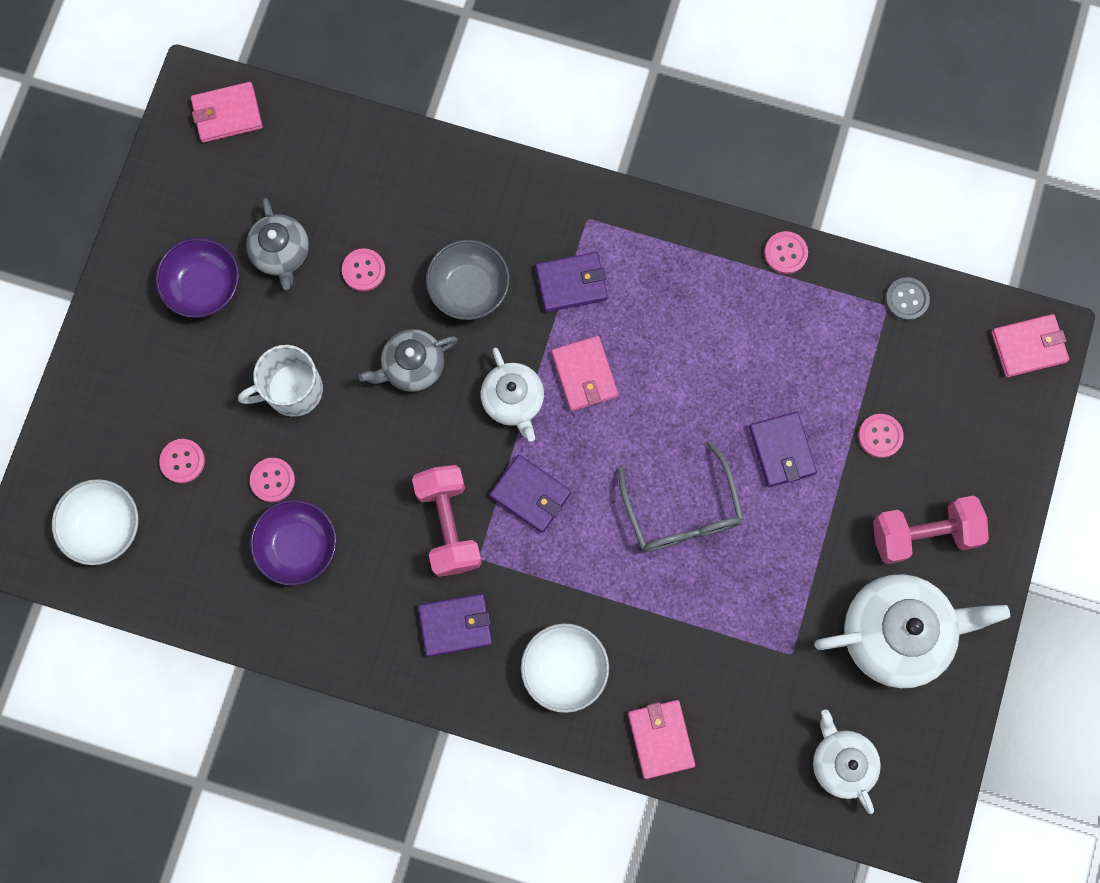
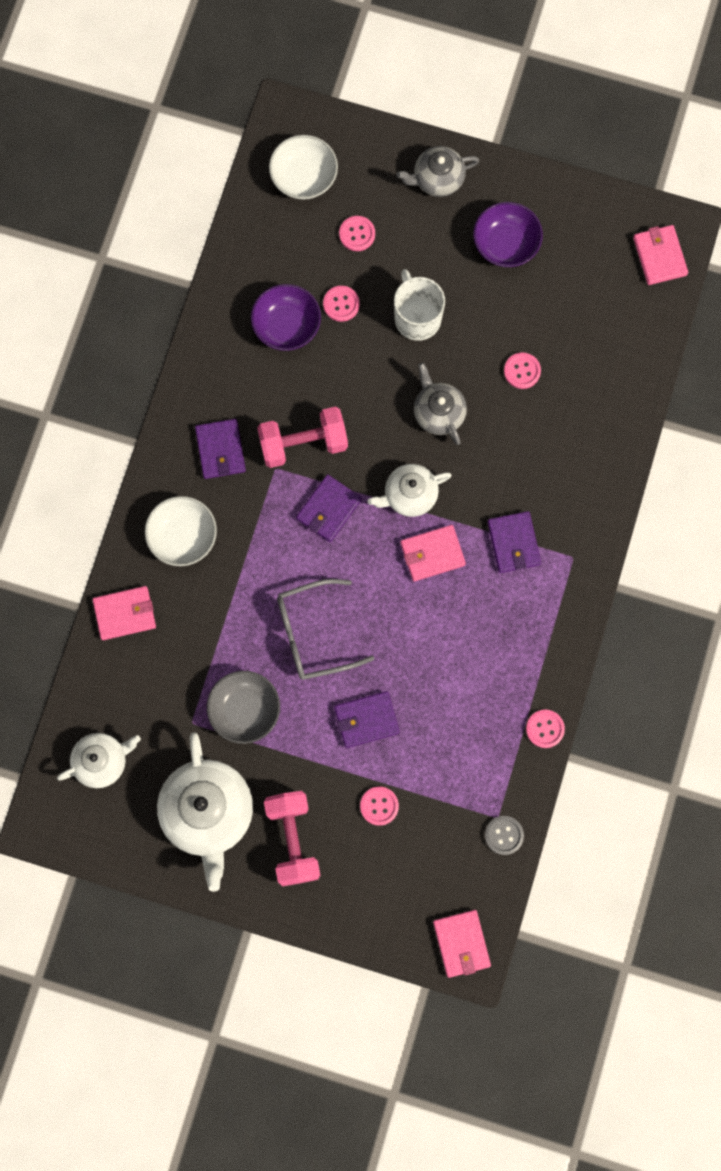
camera: 90 degrees right, 0 degrees up
grey teapot [246,198,309,290] -> grey teapot moved to [396,146,479,197]
grey bowl [426,240,510,320] -> grey bowl moved to [207,671,280,744]

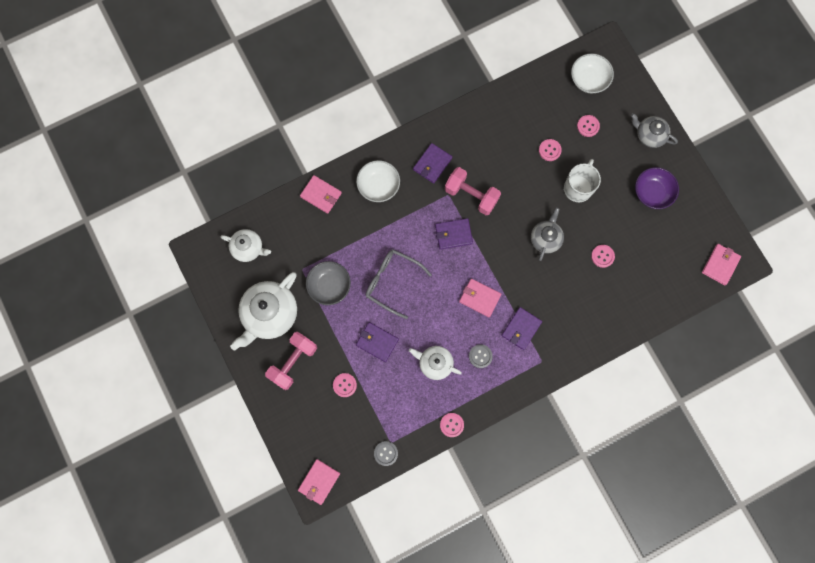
camera: 45 degrees right, 0 degrees up
purple bowl [251,284,321,351] -> none
white teapot [368,464,452,517] -> white teapot moved to [409,346,462,380]
none -> grey button [469,344,493,368]

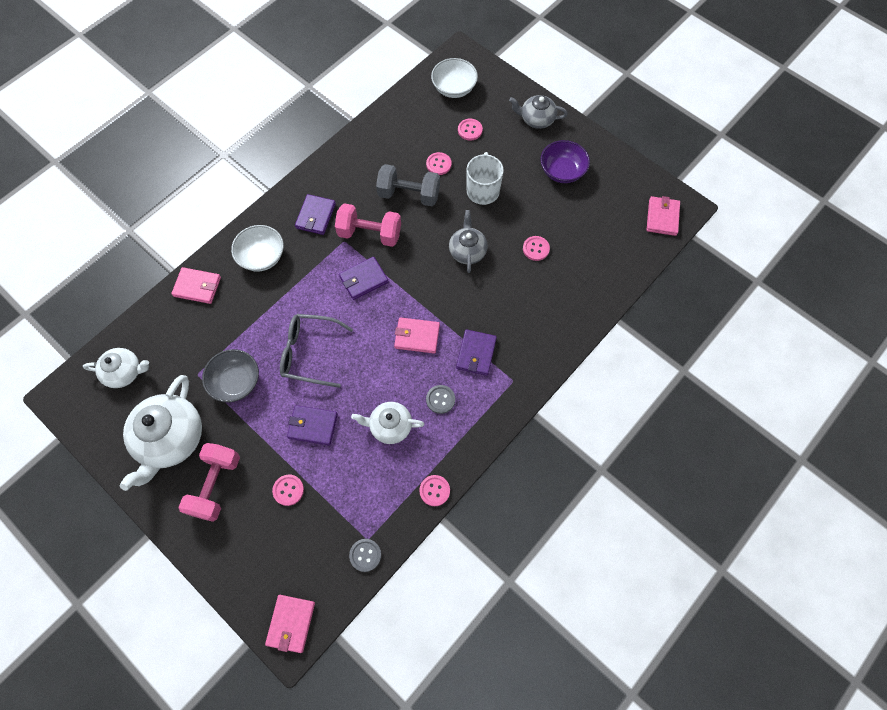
camera: 20 degrees left, 10 degrees down
none -> grey dumbbell [376,164,440,206]

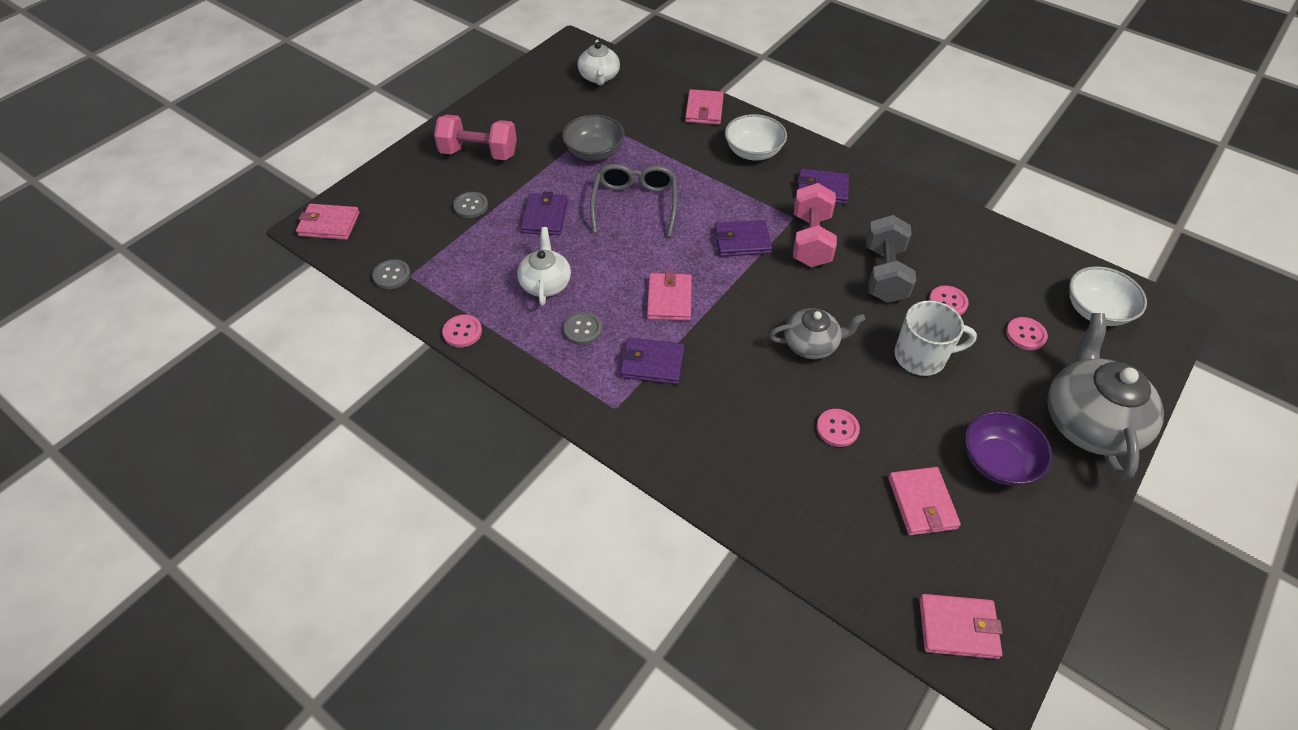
camera: 85 degrees right, 15 degrees down
white teapot [120,375,202,491] -> none
pink button [272,475,304,506] -> grey button [453,192,488,218]
purple wallet [339,257,388,300] -> purple wallet turned 60 degrees counterclockwise [714,220,772,257]
grey teapot [509,95,568,129] -> grey teapot [1047,313,1164,480], size x1.71
none -> pink wallet [888,467,961,535]

